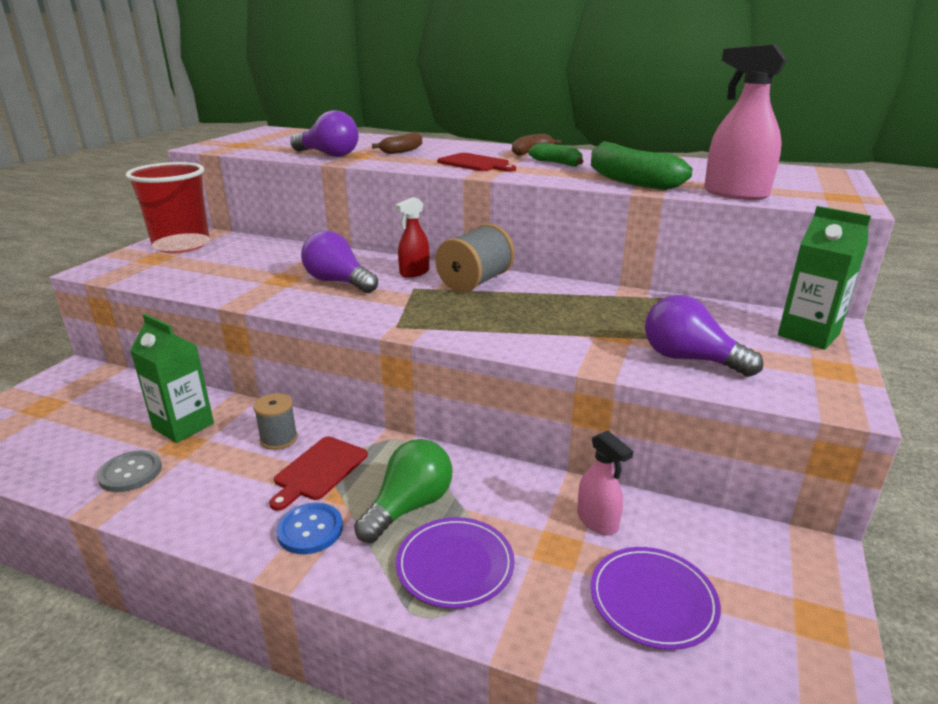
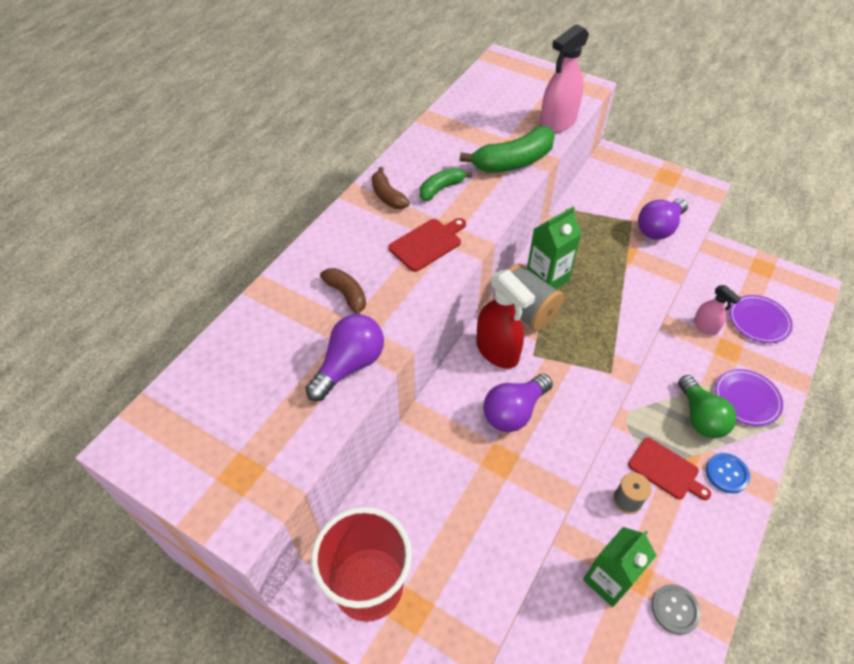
camera: 80 degrees left, 25 degrees up
green light bulb [354,439,453,543] -> green light bulb turned 150 degrees counterclockwise [678,375,737,438]
red spray bottle [395,197,429,278] -> red spray bottle [476,269,535,369], size x1.62
pink spray bottle [577,431,633,535] -> pink spray bottle turned 75 degrees clockwise [693,285,741,336]
green carton [778,206,871,350] -> green carton moved to [527,207,582,289]

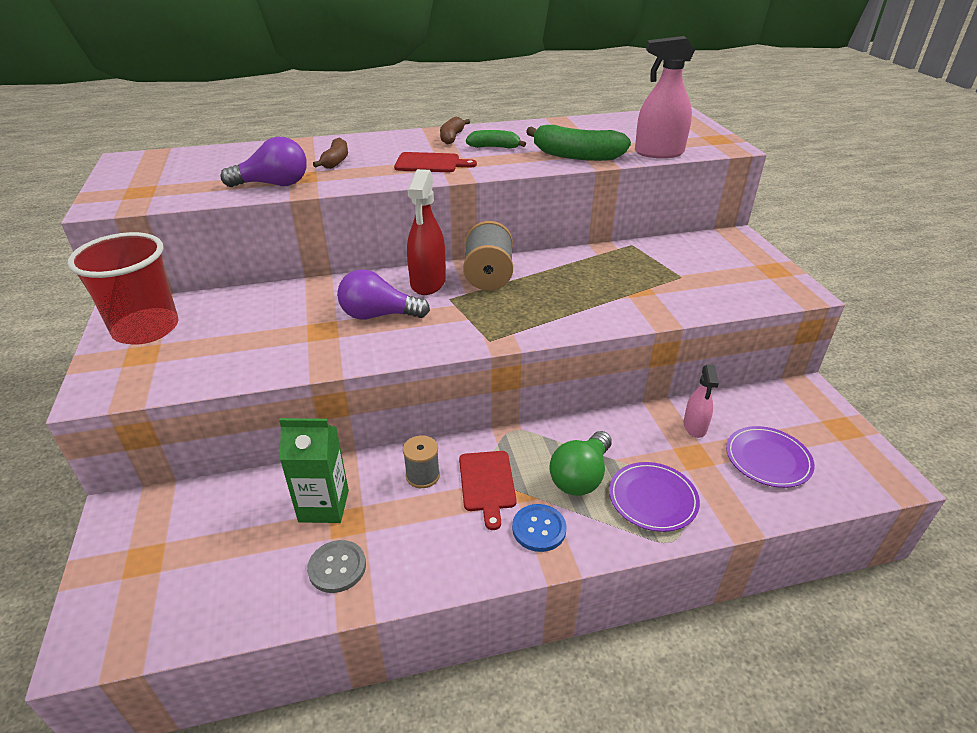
camera: 45 degrees right, 15 degrees down
green carton [527,207,582,289] -> none
purple light bulb [638,198,688,239] -> none

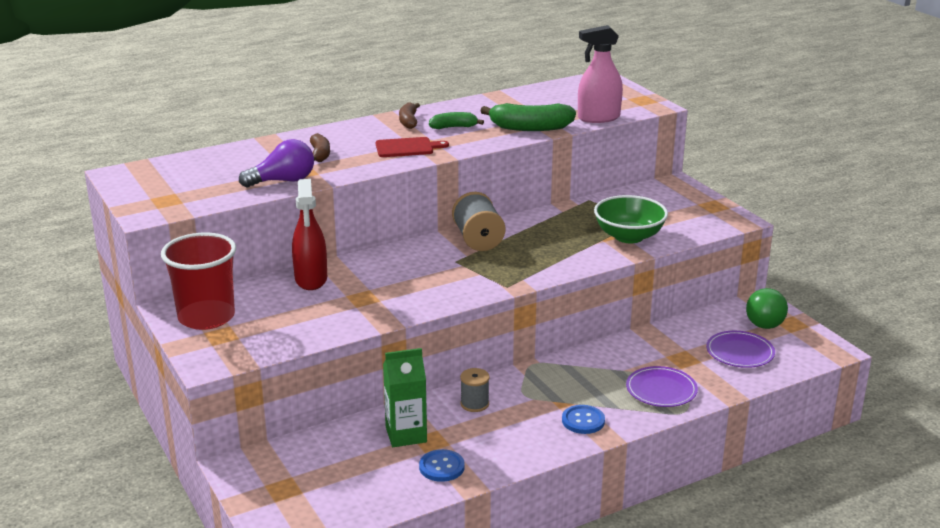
camera: 15 degrees left, 10 degrees down
grey button [307,540,366,593] -> blue button [419,449,464,482]
purple light bulb [337,269,430,320] -> none
red spray bottle [407,169,446,295] -> red spray bottle moved to [292,179,327,290]
red cutting board [459,451,517,530] -> none
green light bulb [549,431,612,496] -> green light bulb moved to [746,288,788,329]
pink spray bottle [683,365,719,438] -> none
none -> green bowl [594,195,668,243]

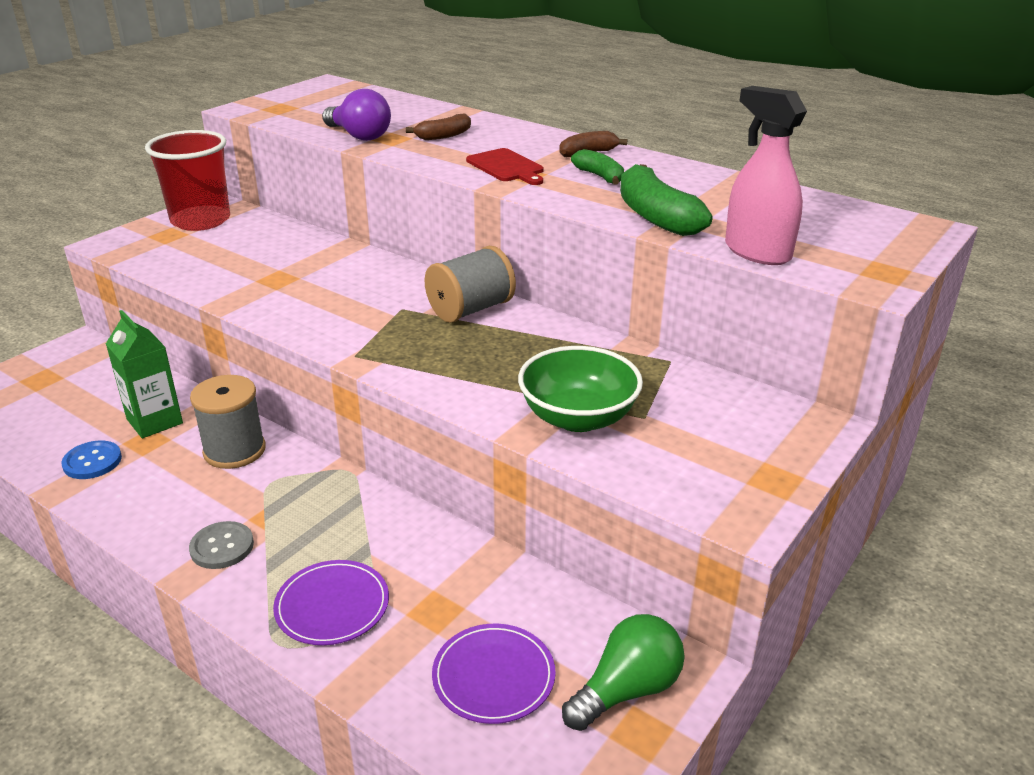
camera: 65 degrees right, 5 degrees up
red spray bottle [292,179,327,290] -> none
grey spool [460,368,490,412] -> grey spool [190,375,266,469], size x1.64
blue button [562,405,605,434] -> grey button [189,521,254,569]
green light bulb [746,288,788,329] -> green light bulb turned 150 degrees clockwise [562,614,684,731]

